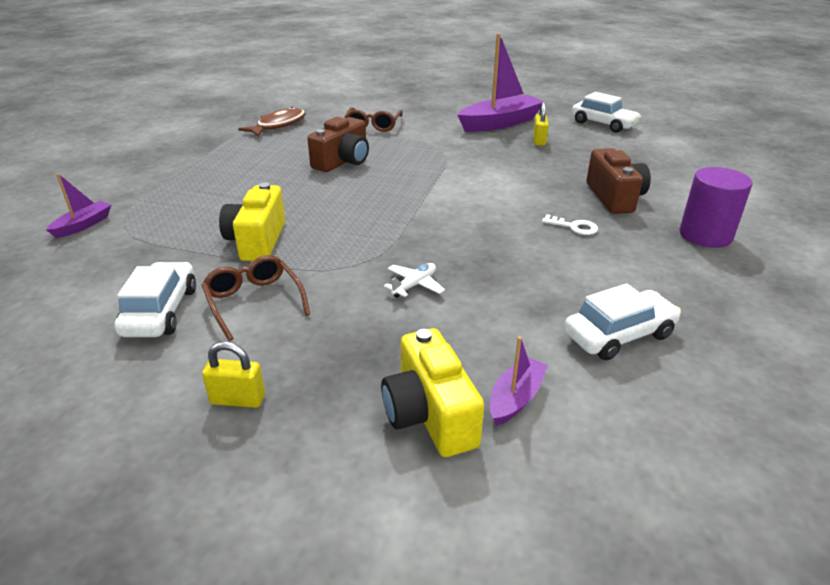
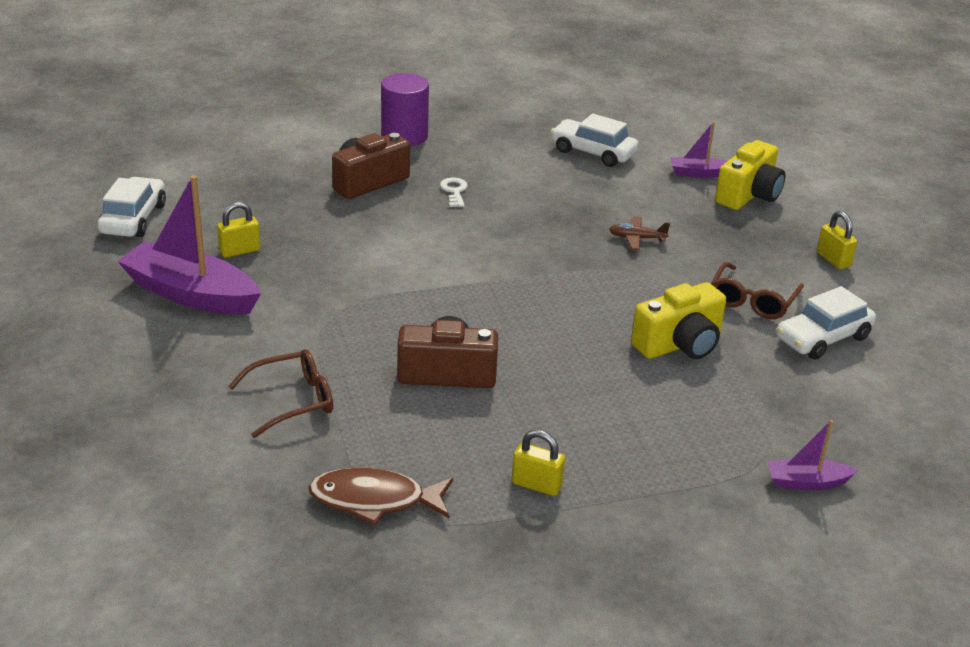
camera: 125 degrees left, 0 degrees up
white plane [384,263,445,298] -> brown plane [609,216,670,250]
none -> yellow padlock [512,430,565,496]

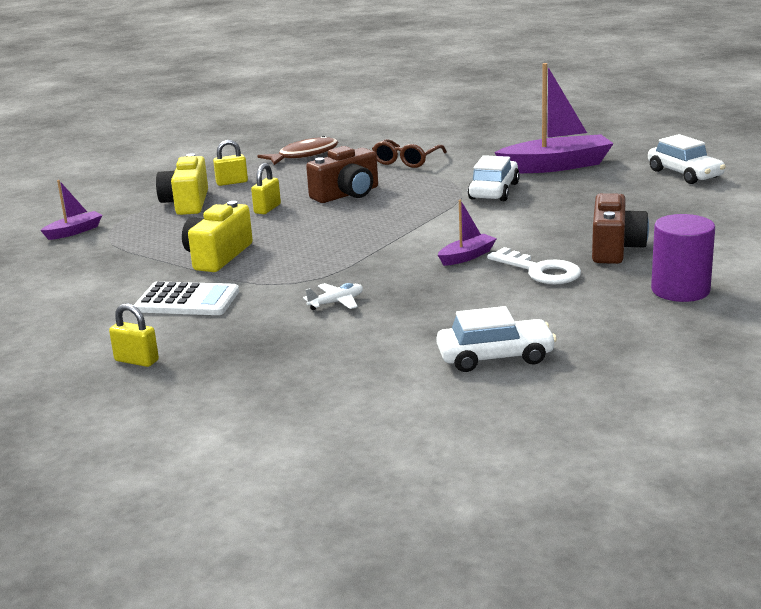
camera: 145 degrees right, 10 degrees down
yellow padlock [217,202,260,258] -> yellow padlock moved to [251,163,281,214]
white key [440,177,468,207] -> white key [487,247,581,284], size x1.70
brown plane [609,216,670,250] -> white plane [303,283,363,310]
purple boat [670,122,727,178] -> purple boat moved to [438,200,497,266]
brown glasses [711,262,804,319] -> white calculator [134,281,239,315]
yellow camera [715,140,786,210] -> yellow camera moved to [156,153,208,215]
white car [776,286,876,360] -> white car moved to [468,155,520,201]

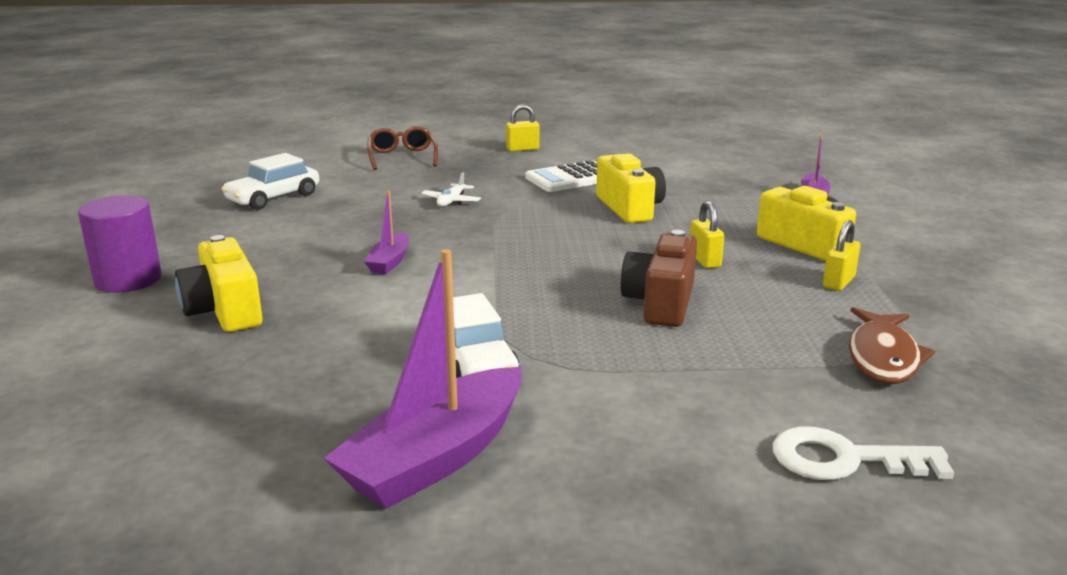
camera: 140 degrees right, 0 degrees up
brown glasses [372,139,447,168] -> brown glasses moved to [367,126,438,170]
white key [487,247,581,284] -> white key moved to [772,427,954,480]
brown camera [592,193,649,264] -> yellow camera [175,235,263,332]
white car [648,134,726,184] -> none

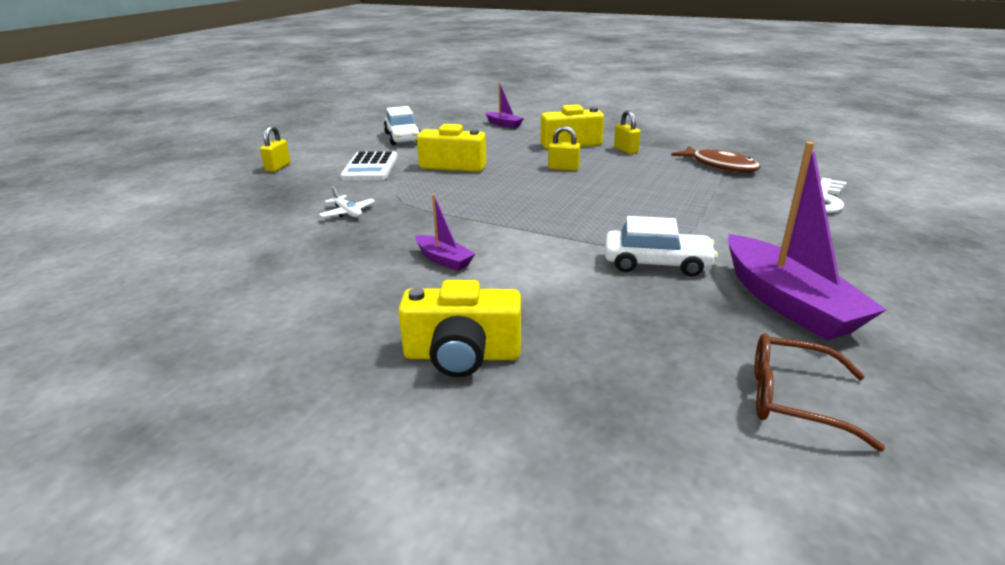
camera: 60 degrees left, 5 degrees up
purple cylinder [78,195,162,293] -> none
white car [221,153,319,210] -> white car moved to [384,106,421,145]
brown glasses [367,126,438,170] -> brown glasses moved to [755,333,885,452]
brown camera [621,230,697,327] -> none

